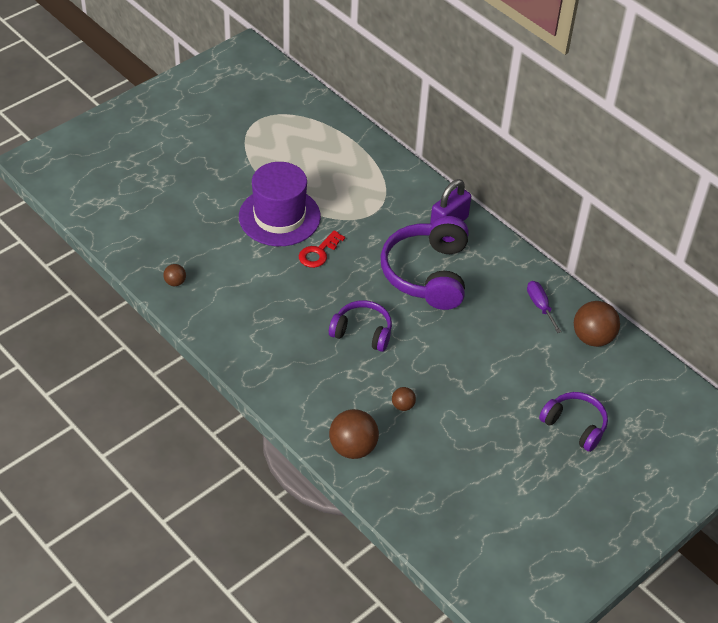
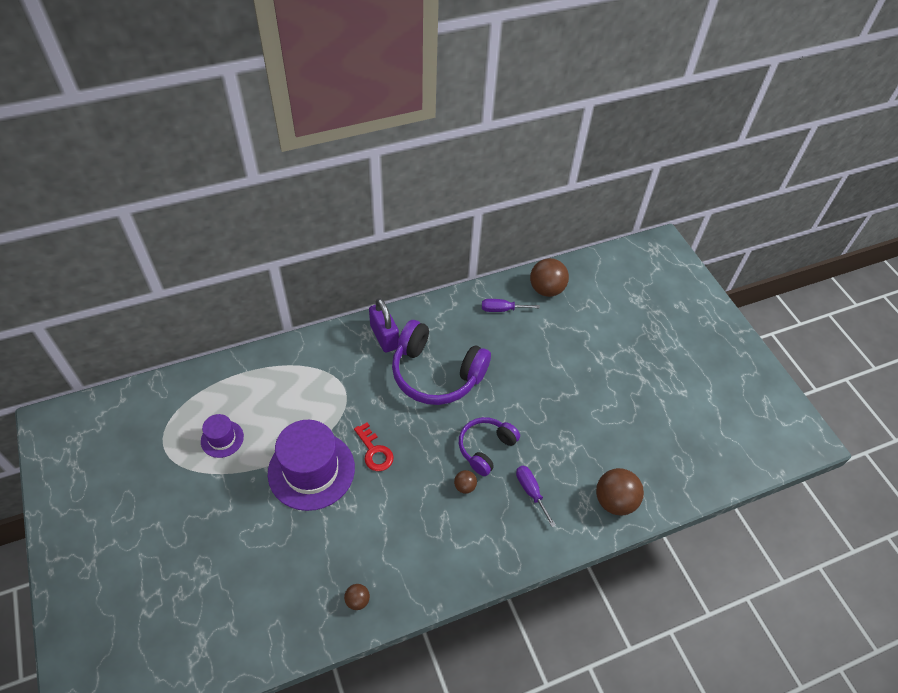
camera: 70 degrees left, 5 degrees up
brown ball [392,387,416,411] -> brown ball moved to [454,470,477,494]
purple headphones [539,392,608,452] -> none
none -> purple hat [201,414,244,458]
none -> purple screwdriver [516,466,556,527]

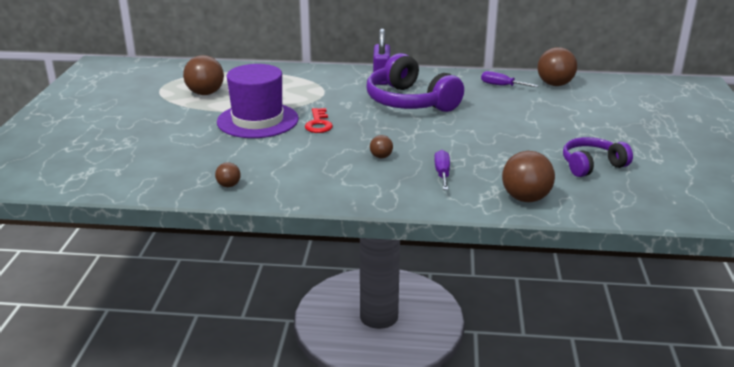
camera: 30 degrees right, 25 degrees down
purple hat [201,414,244,458] -> brown ball [183,55,224,95]
purple headphones [459,417,520,476] -> purple headphones moved to [563,137,633,177]

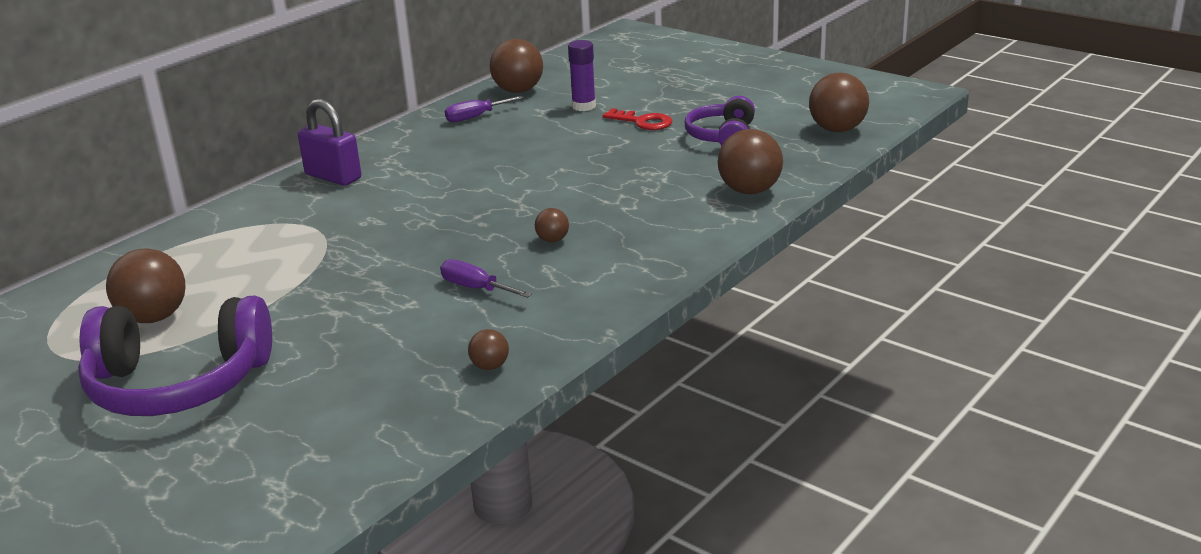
camera: 55 degrees left, 0 degrees up
purple hat [217,64,299,138] -> none
red key [305,108,333,133] -> red key moved to [603,108,672,130]
purple headphones [367,53,464,112] -> purple headphones moved to [78,295,272,416]
purple screwdriver [434,150,450,190] -> purple screwdriver moved to [440,259,532,298]
none -> purple glue stick [568,40,596,111]
none -> brown ball [809,73,869,132]

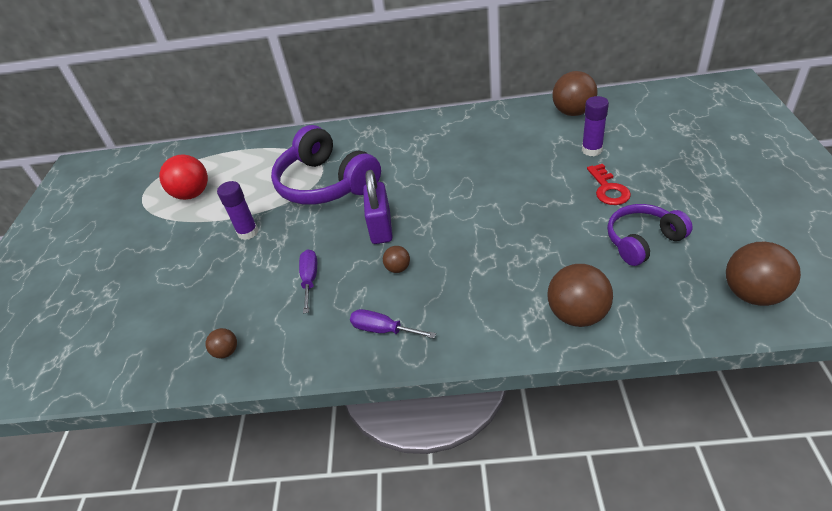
camera: 55 degrees right, 15 degrees up
purple headphones [78,295,272,416] -> purple headphones moved to [271,125,381,205]
brown ball [106,248,186,323] -> red ball [159,154,208,200]
purple padlock [298,99,361,186] -> purple padlock moved to [363,170,393,244]
purple screwdriver [445,96,523,122] -> purple screwdriver moved to [350,309,436,338]
none -> purple glue stick [217,181,258,240]

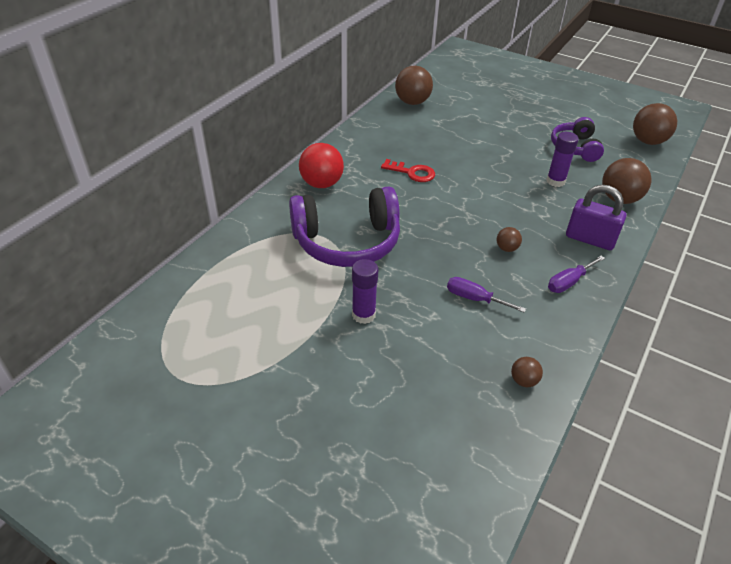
camera: 65 degrees left, 0 degrees up
red ball [159,154,208,200] -> red ball moved to [299,143,344,188]
purple padlock [363,170,393,244] -> purple padlock moved to [566,185,626,250]
purple glue stick [582,96,609,156] -> purple glue stick moved to [546,132,579,187]
red key [587,164,631,205] -> red key moved to [381,159,435,182]

